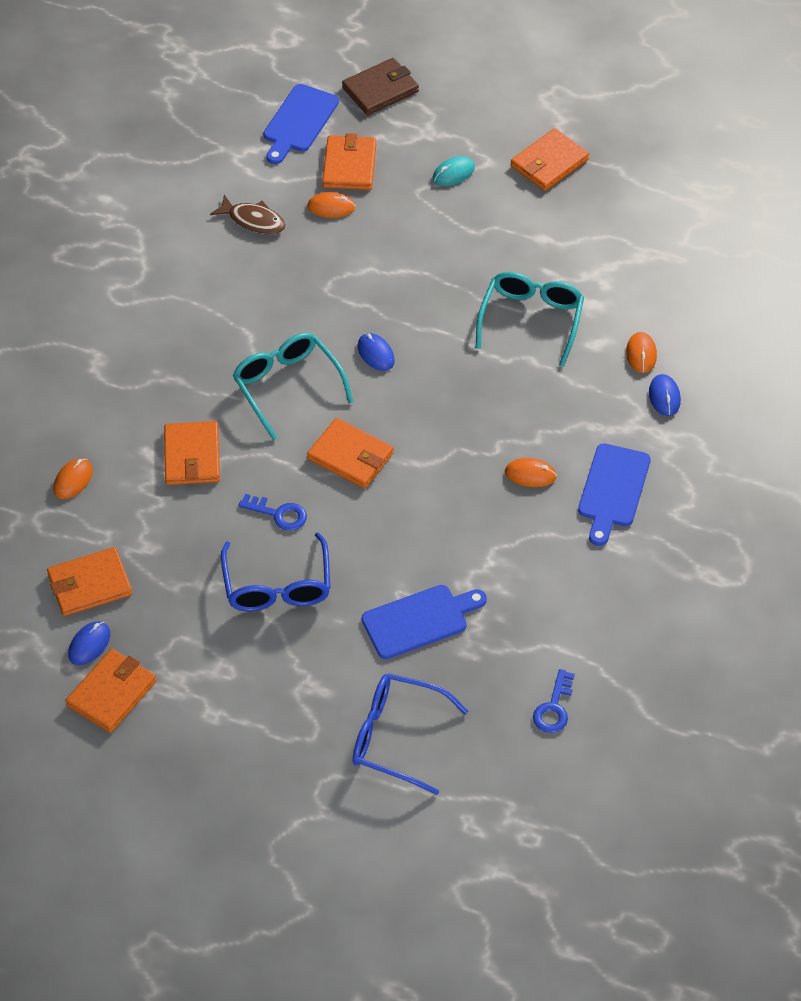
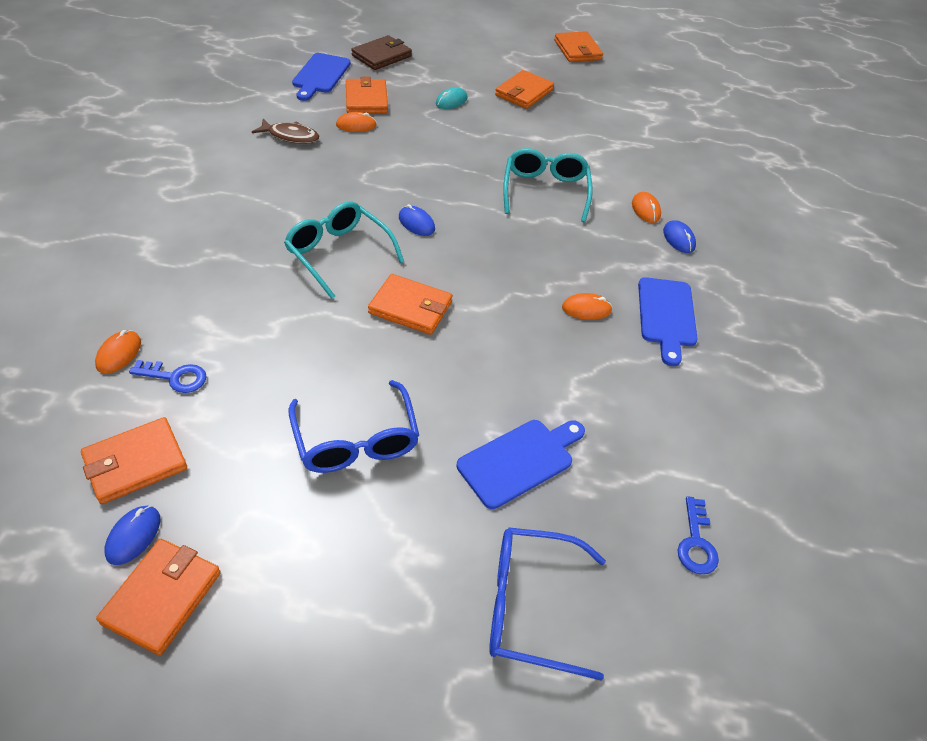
camera: 15 degrees left, 5 degrees down
orange wallet [164,421,220,485] -> orange wallet moved to [554,31,603,62]
blue key [239,494,307,531] -> blue key moved to [129,360,207,393]

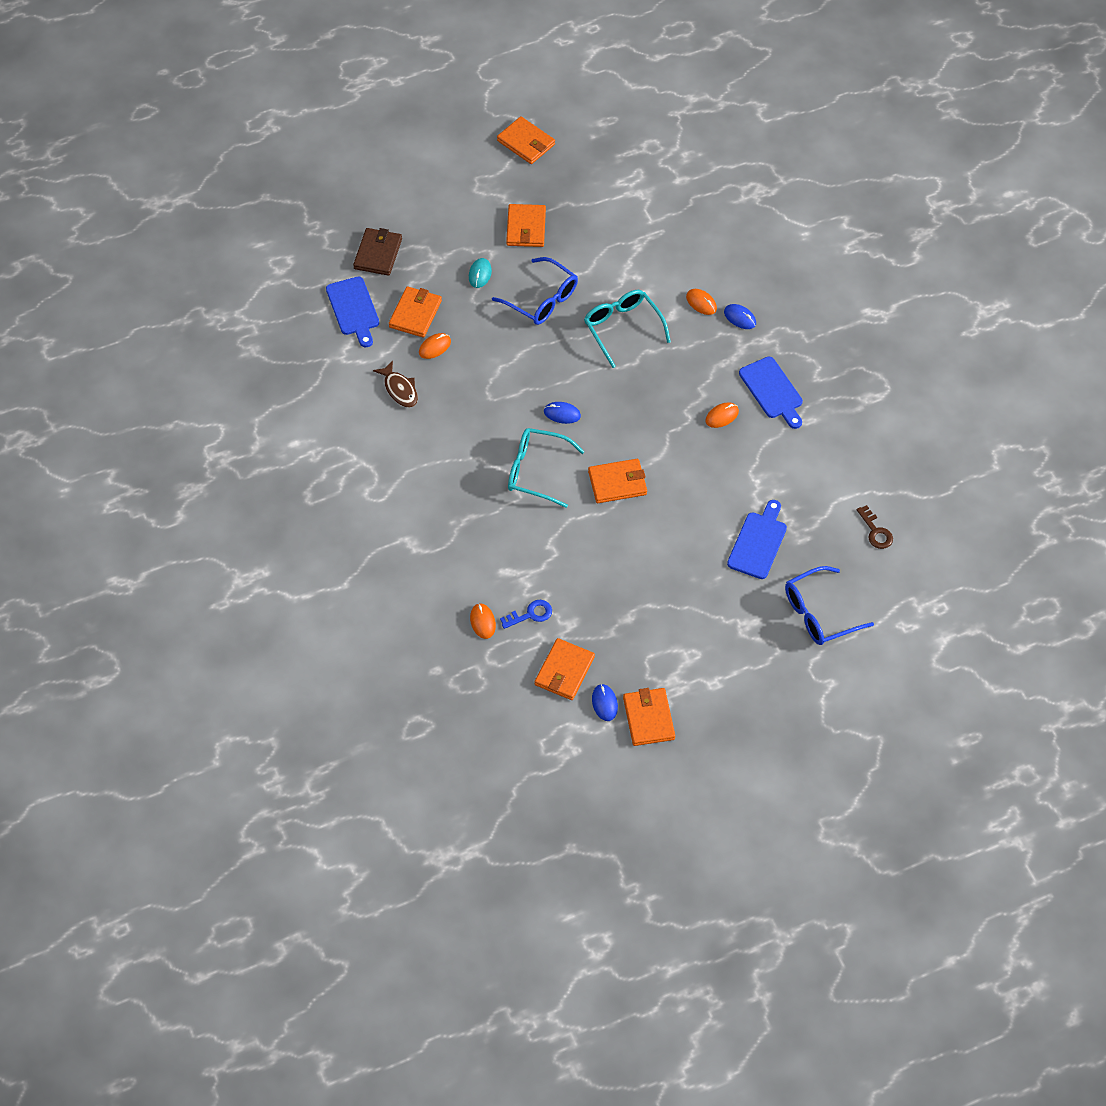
camera: 30 degrees left, 10 degrees up
brown fish [252,119,319,144] -> brown fish turned 75 degrees clockwise [373,360,418,408]
blue glasses [288,380,419,473] -> blue glasses moved to [492,257,578,325]
orange wallet [346,77,388,113] -> orange wallet turned 60 degrees clockwise [389,286,442,338]
blue key [678,496,719,574] -> brown key [857,505,893,549]

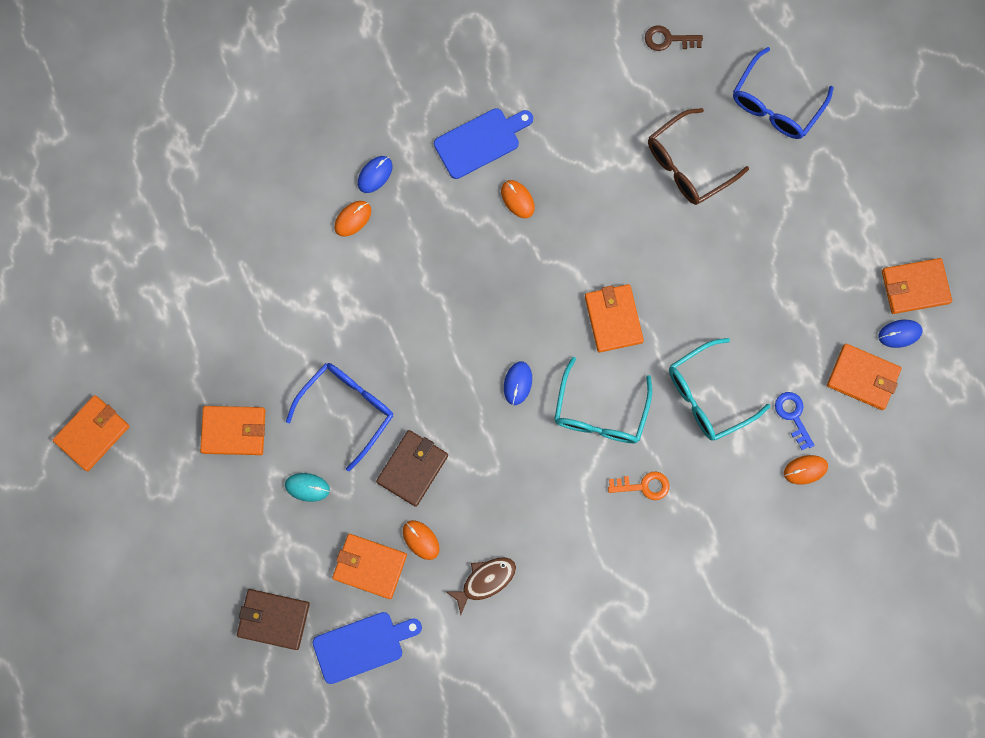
camera: 90 degrees left, 20 degrees up
turquoise glasses [584,290,671,368] -> turquoise glasses moved to [669,338,770,441]
blue cutting board [727,500,787,579] -> brown glasses [648,108,749,205]
blue glasses [785,566,874,645] -> blue glasses turned 60 degrees clockwise [733,47,833,139]
brown key [857,505,893,549] -> brown key turned 150 degrees counterclockwise [645,26,703,51]
none -> brown wallet [376,430,448,507]
none -> orange key [608,472,669,500]

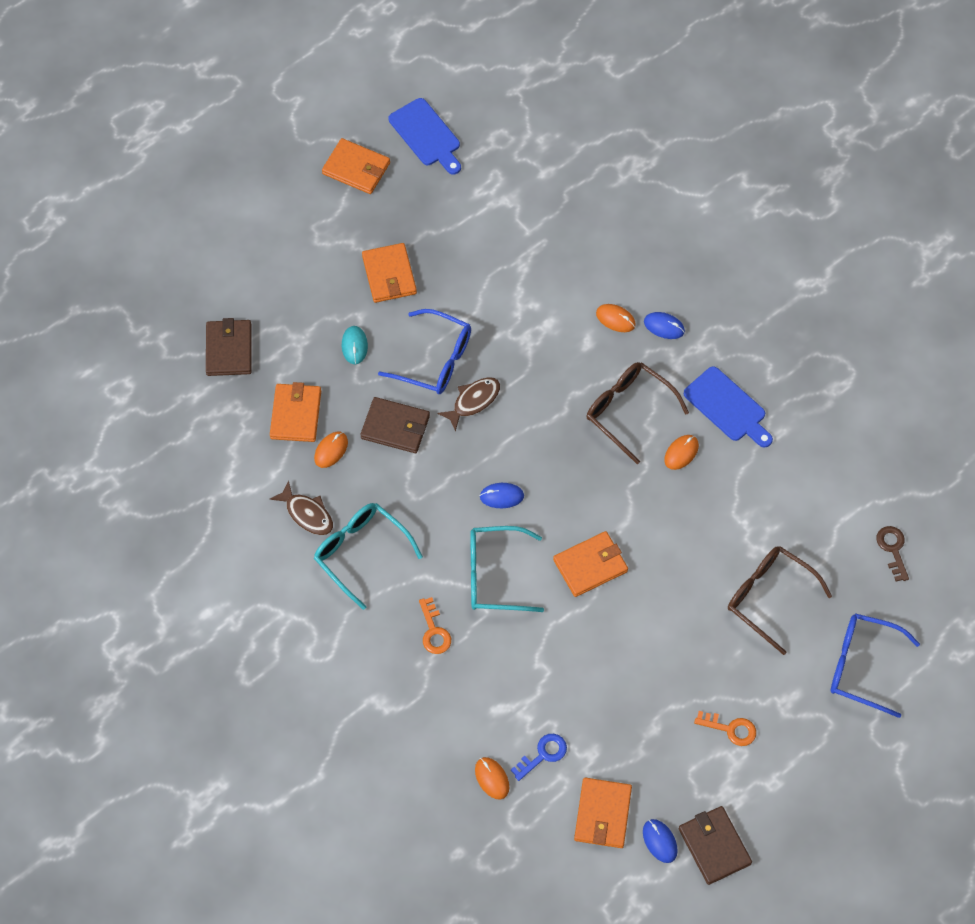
camera: 75 degrees right, 15 degrees down
blue cutting board [312,612,422,684] -> blue cutting board moved to [389,98,461,175]
turquoise glasses [669,338,770,441] -> turquoise glasses moved to [314,503,423,610]
orange wallet [882,258,952,314] -> brown wallet [679,806,752,885]
none -> brown fish [437,377,500,432]
none -> brown glasses [587,362,689,464]
none -> orange key [694,711,756,746]

